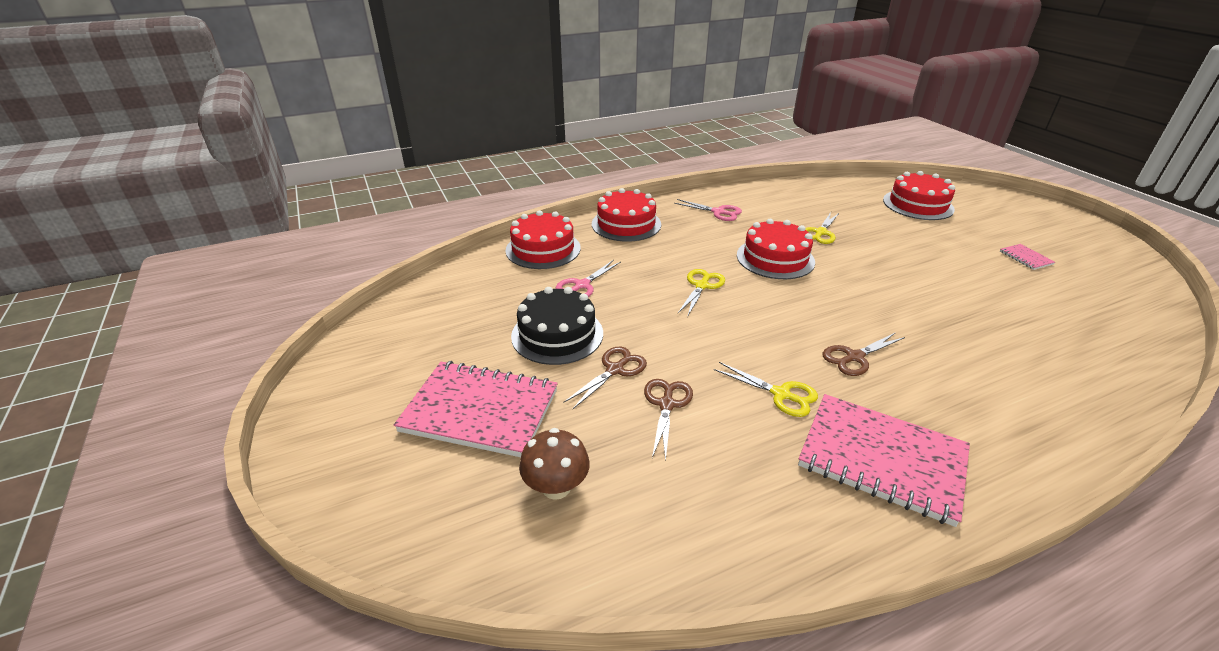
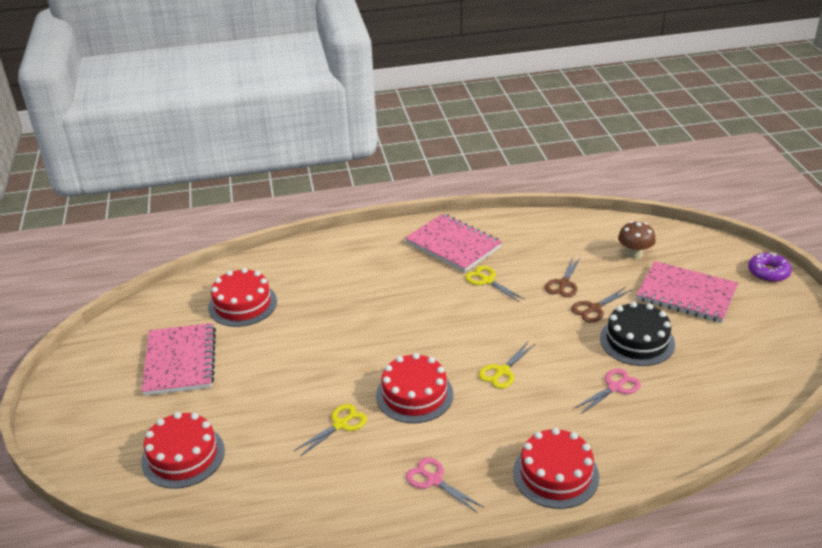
camera: 165 degrees left, 0 degrees up
red cake [505,210,581,269] -> red cake moved to [208,268,277,327]
brown scissors [823,332,905,376] -> none
pink notebook [1000,244,1055,270] -> pink notebook [142,323,216,396], size x2.42
none -> purple donut [748,252,792,282]

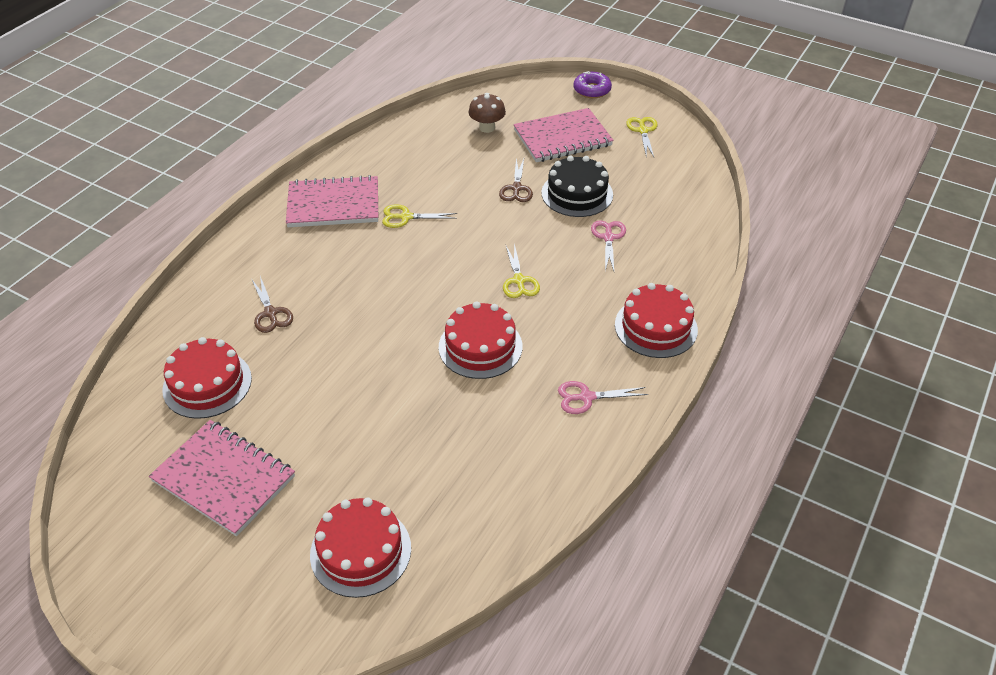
camera: 50 degrees left, 10 degrees up
yellow scissors [294,404,367,457] -> yellow scissors moved to [626,117,657,157]
brown scissors [545,257,581,297] -> brown scissors moved to [252,276,293,333]

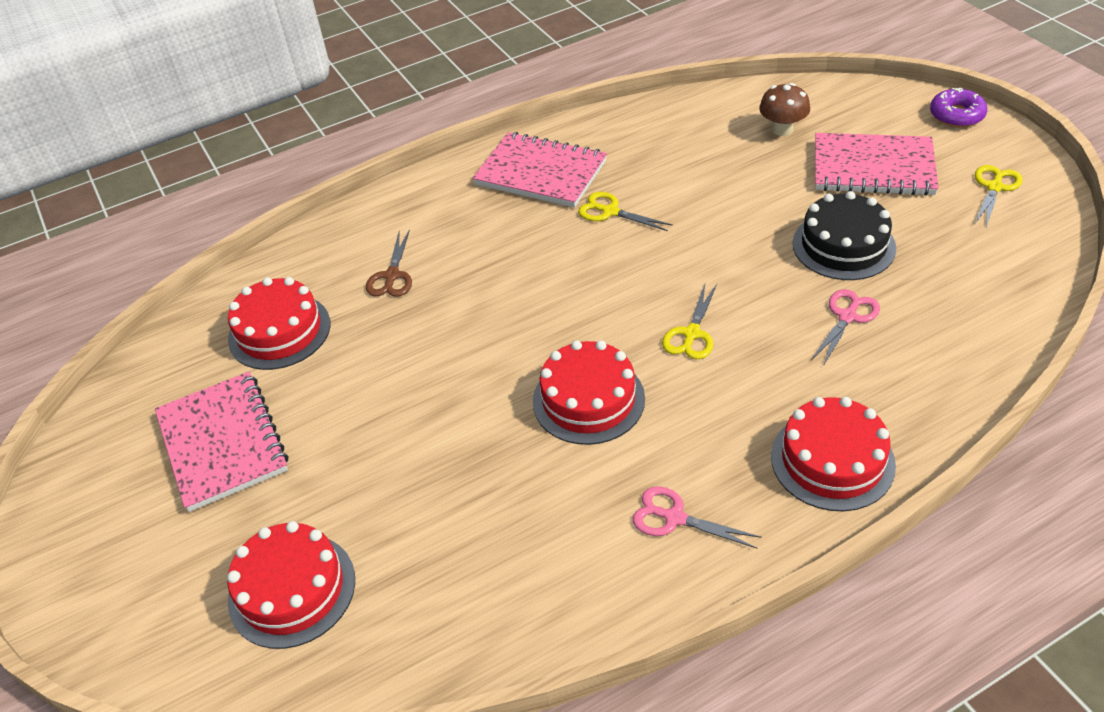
camera: 35 degrees right, 0 degrees up
brown scissors [499,158,533,202] -> none

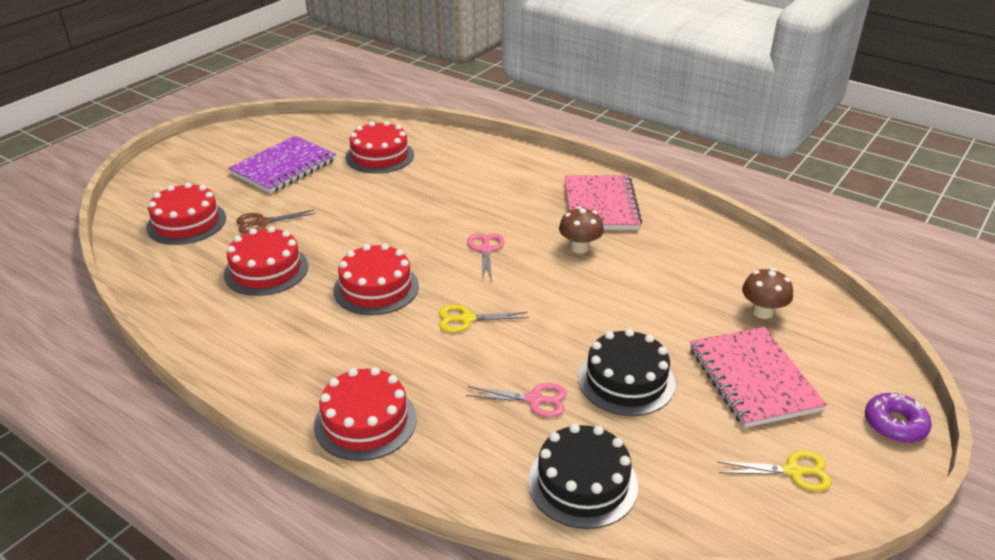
camera: 60 degrees right, 10 degrees down
pink notebook [155,372,288,512] -> purple notebook [228,136,336,194]
brown scissors [366,229,412,297] -> brown scissors moved to [236,210,316,234]
yellow scissors [578,192,673,231] -> brown mushroom [559,207,604,253]
pink scissors [633,486,762,549] -> pink scissors moved to [467,233,504,282]
none -> red cake [224,226,308,296]
none -> black cake [528,424,638,529]

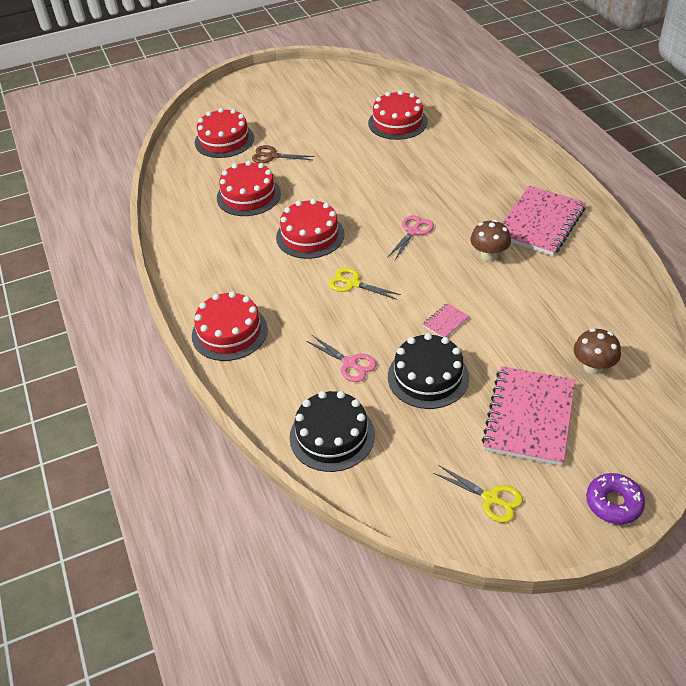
camera: 35 degrees right, 10 degrees up
purple notebook [228,136,336,194] -> none
none -> pink notebook [423,303,469,337]

